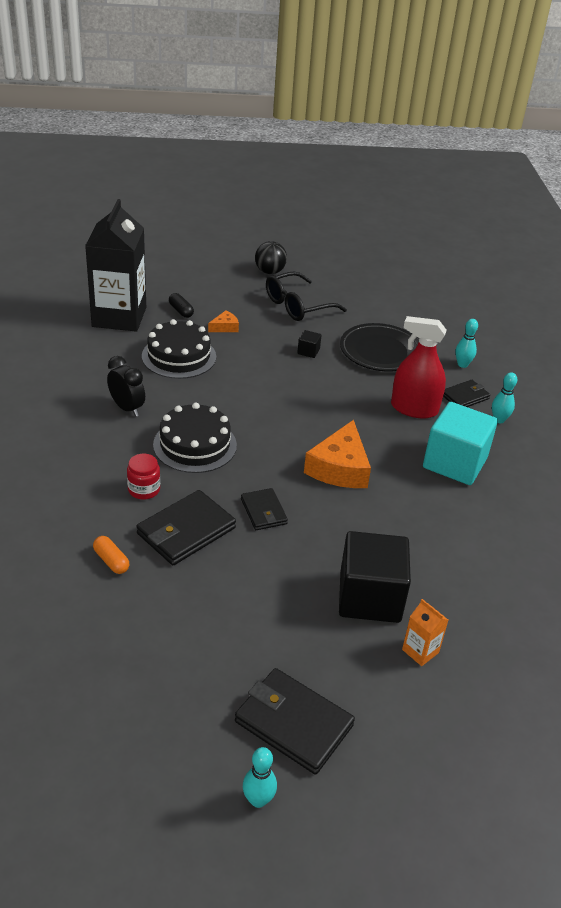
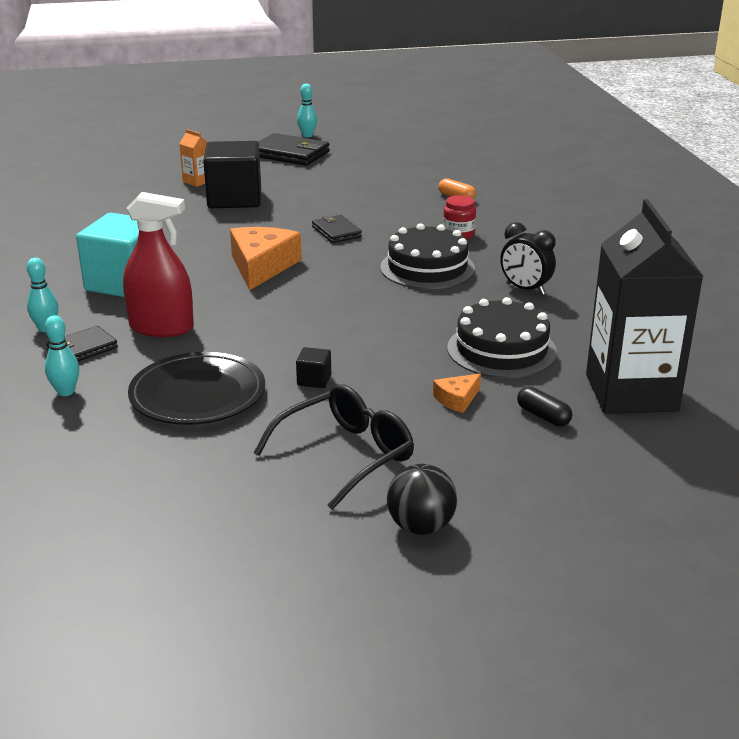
camera: 175 degrees right, 10 degrees down
black wallet [136,490,236,565] -> none

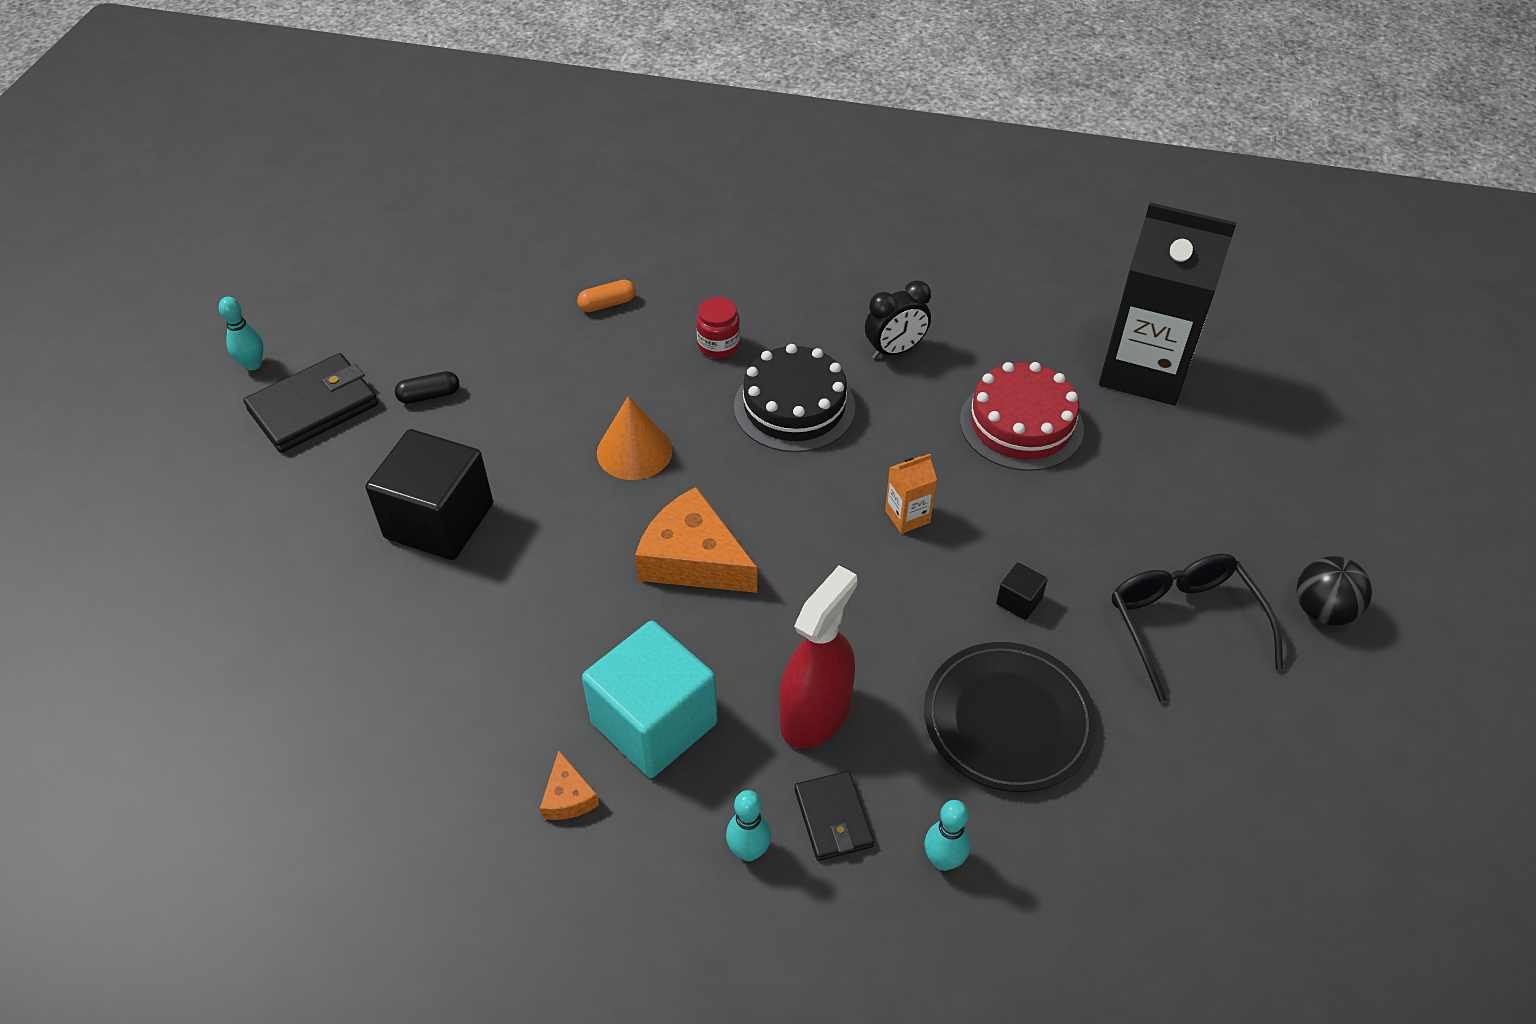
camera: 65 degrees left, 20 degrees up
orange carton [179,129,208,187] -> orange carton moved to [885,454,937,534]
black wallet [312,215,362,243] -> orange cone [597,396,673,480]
orange cheese [433,374,481,413] -> orange cheese moved to [540,750,599,820]
black cake [447,297,557,378] -> red cake [960,362,1084,471]
black capsule [517,387,572,426] -> black capsule moved to [395,371,459,404]

